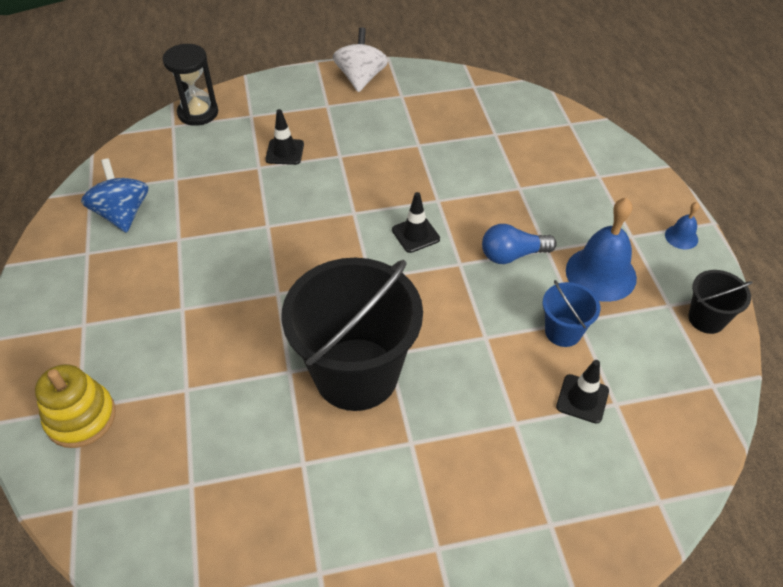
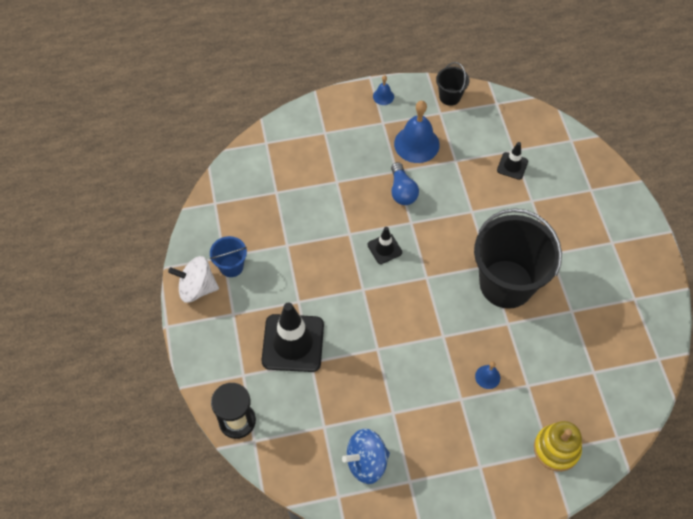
camera: 90 degrees left, 10 degrees up
black traffic cone [265,109,304,165] -> black traffic cone [262,303,324,372], size x2.00
blue bucket [543,280,600,347] -> blue bucket moved to [210,236,247,277]
none -> blue bell [475,362,500,389]

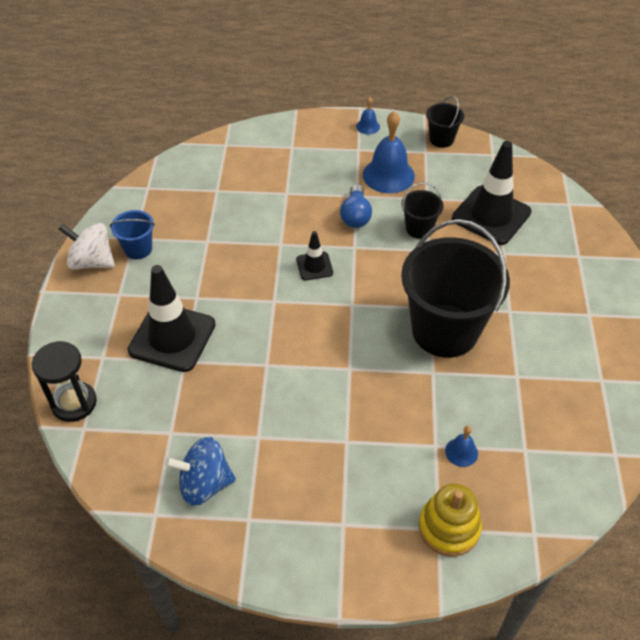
camera: 15 degrees right, 10 degrees down
blue bell [475,362,500,389] -> blue bell moved to [445,426,478,467]
black traffic cone [497,142,528,180] -> black traffic cone [452,141,531,245], size x2.00
none -> black bucket [402,182,444,239]

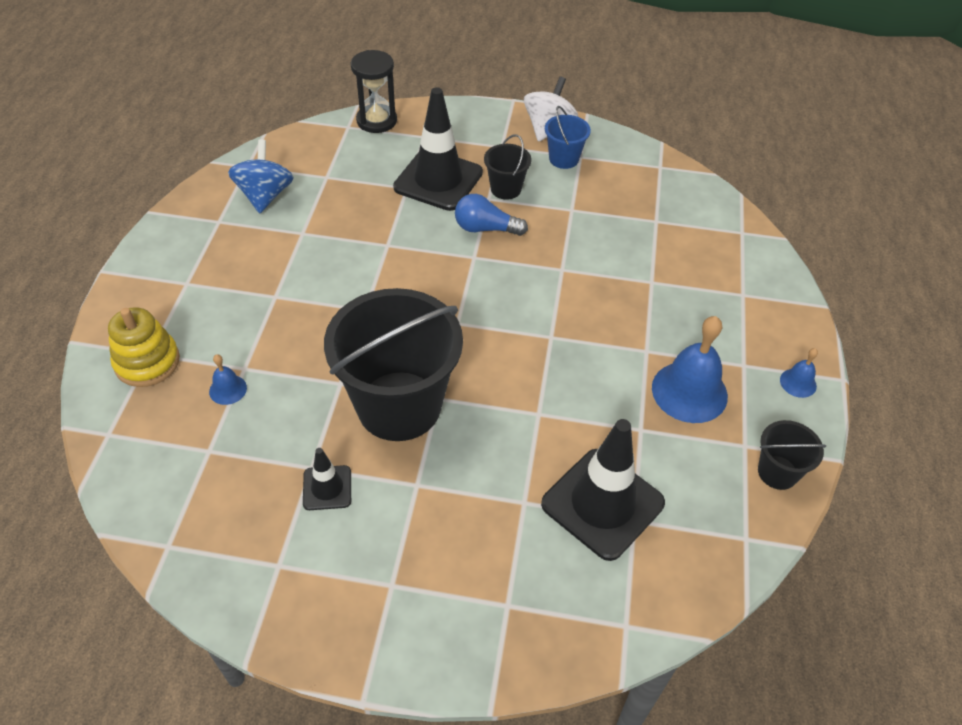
camera: 95 degrees right, 0 degrees up
black traffic cone [296,231,333,280] -> black traffic cone moved to [303,448,351,510]
blue light bulb [340,184,372,228] -> blue light bulb moved to [455,194,528,236]
black bucket [402,182,444,239] -> black bucket moved to [484,134,532,200]

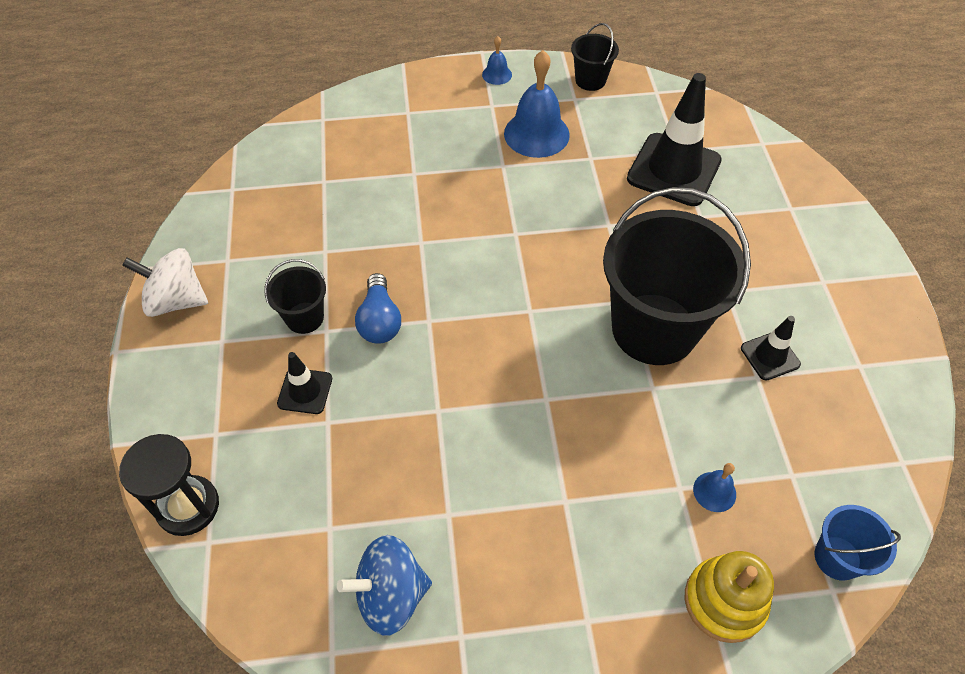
camera: 105 degrees left, 5 degrees up
black traffic cone [393,87,483,211] -> black traffic cone [277,352,332,414], size x0.50
blue bucket [545,106,591,169] -> blue bucket moved to [815,505,901,581]

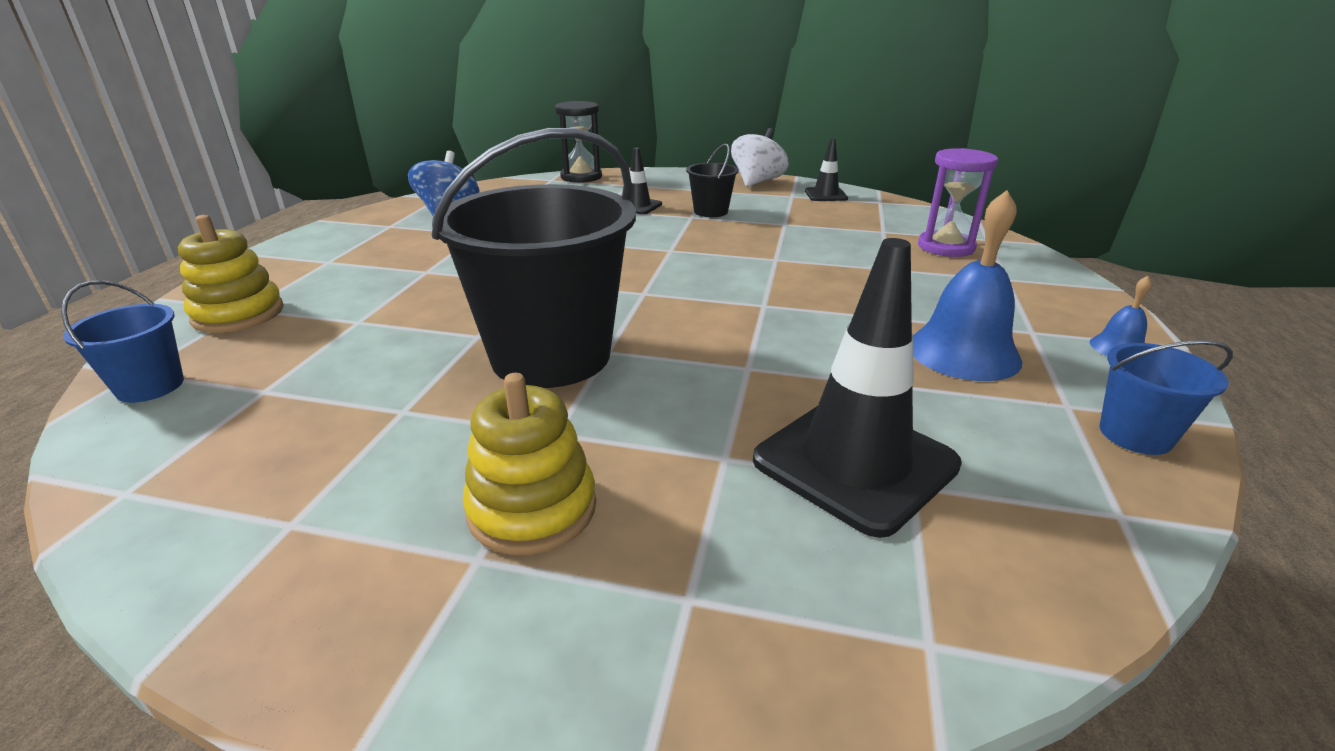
camera: 110 degrees right, 25 degrees down
blue light bulb [355,273,401,344] -> none
black bucket [571,23,619,91] -> blue bucket [1100,340,1233,455]
blue bell [693,463,736,512] -> none
black traffic cone [741,316,801,381] -> black traffic cone moved to [805,139,848,201]
none -> yellow stacking toy [463,373,596,555]
none -> purple hourglass [918,148,998,257]

